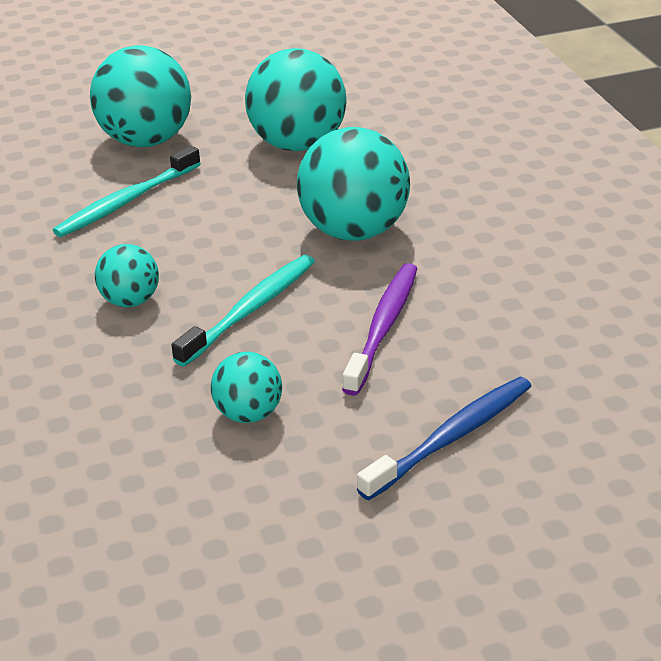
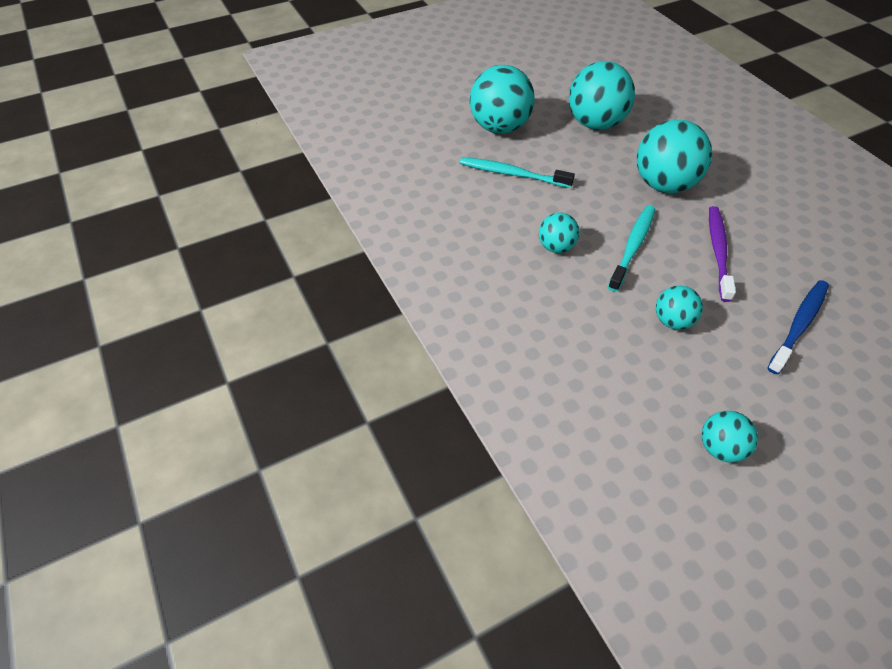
camera: 10 degrees left, 15 degrees up
turquoise toothbrush [53,146,201,237] -> turquoise toothbrush turned 75 degrees clockwise [460,157,575,188]
none -> turquoise ball [702,411,758,463]

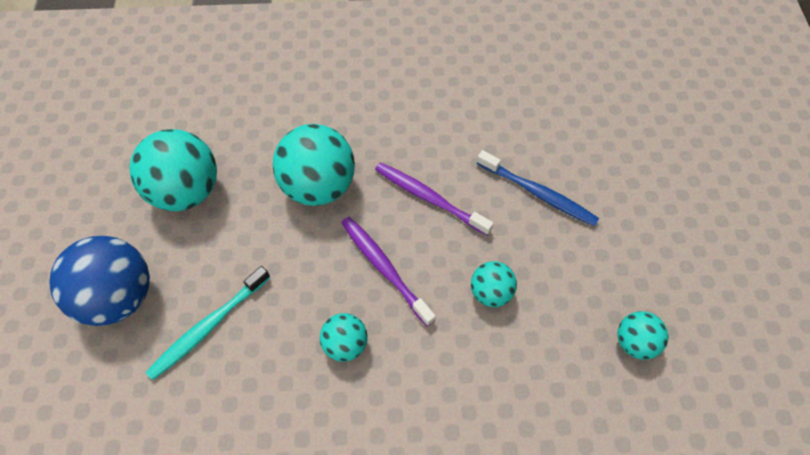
camera: 65 degrees left, 10 degrees up
turquoise ball [470,65,535,134] -> blue ball [49,236,150,326]
turquoise toothbrush [608,205,655,292] -> purple toothbrush [341,217,436,326]
blue toothbrush [768,280,829,374] -> blue toothbrush turned 150 degrees clockwise [477,150,599,226]

